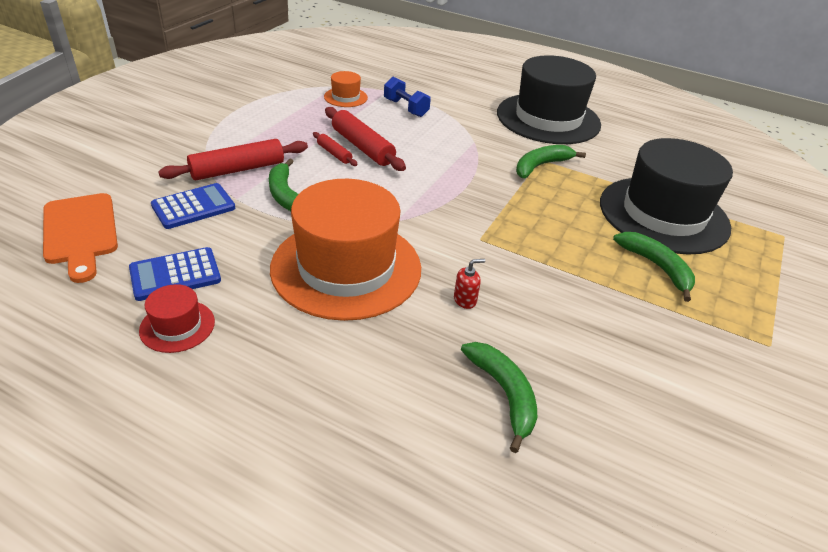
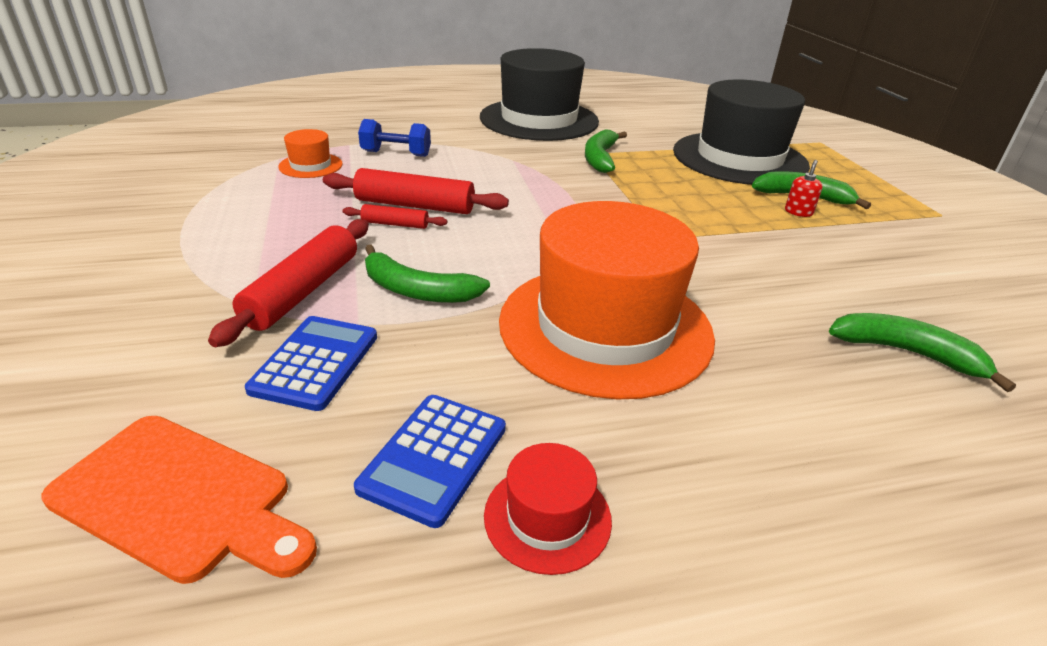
camera: 40 degrees left, 5 degrees down
red soap dispenser [454,259,485,309] -> red soap dispenser moved to [785,160,823,217]

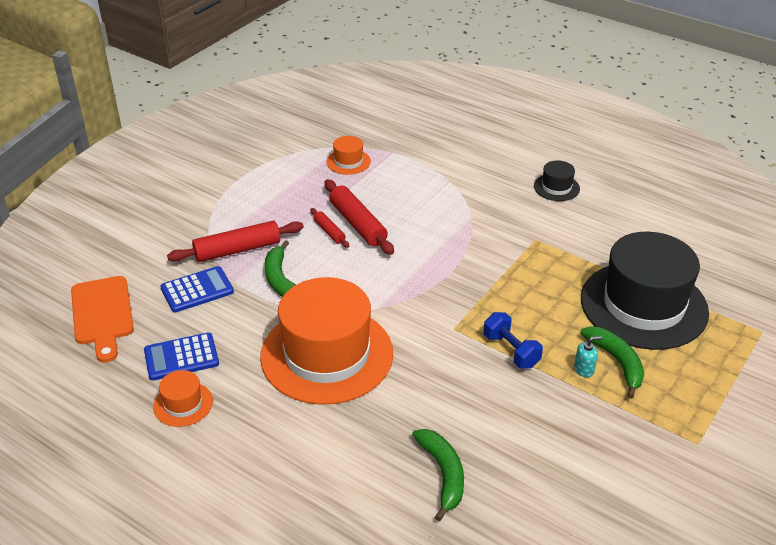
camera: 50 degrees right, 5 degrees up
blue dumbbell [358,119,431,157] -> blue dumbbell moved to [483,312,543,368]
black hat [480,48,599,141] -> black hat [534,160,580,201], size x0.42
red hat [484,443,612,575] -> orange hat [153,370,213,427]
green banana [585,129,627,173] -> none
red soap dispenser [785,160,823,217] -> turquoise soap dispenser [574,336,602,377]

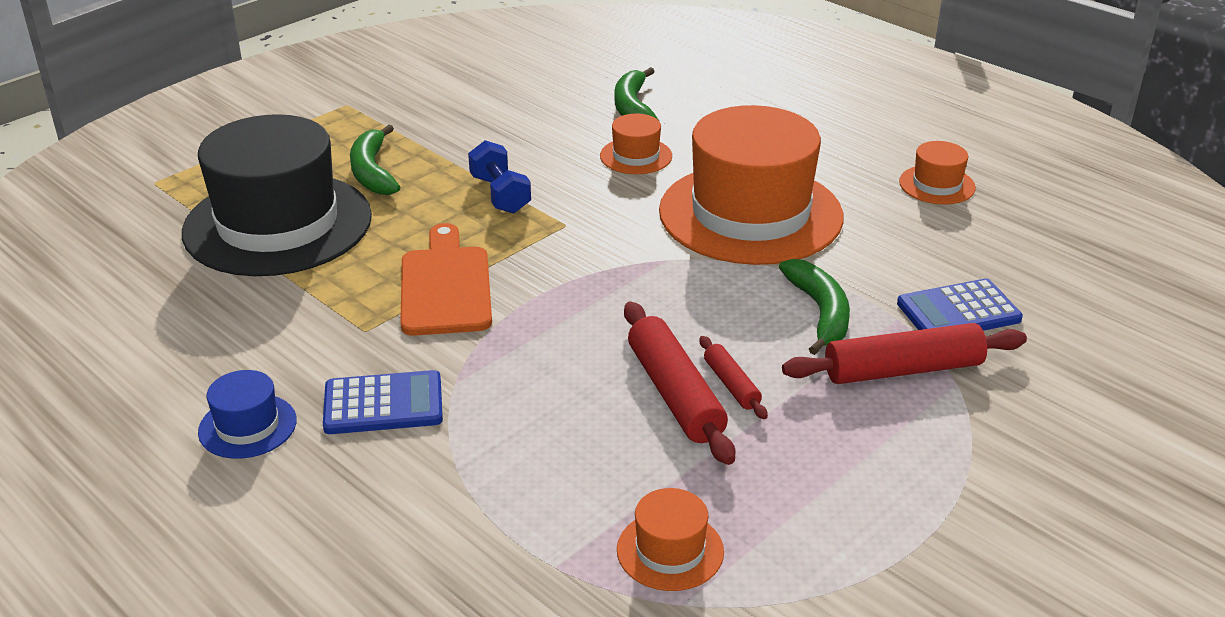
camera: 170 degrees left, 5 degrees down
orange cutting board [71,276,134,363] -> orange cutting board moved to [400,223,492,336]
blue calculator [144,332,219,381] -> blue calculator moved to [323,370,443,434]
black hat [534,160,580,201] -> blue hat [198,370,297,459]
turquoise soap dispenser [574,336,602,377] -> none
none -> orange hat [600,114,672,174]

